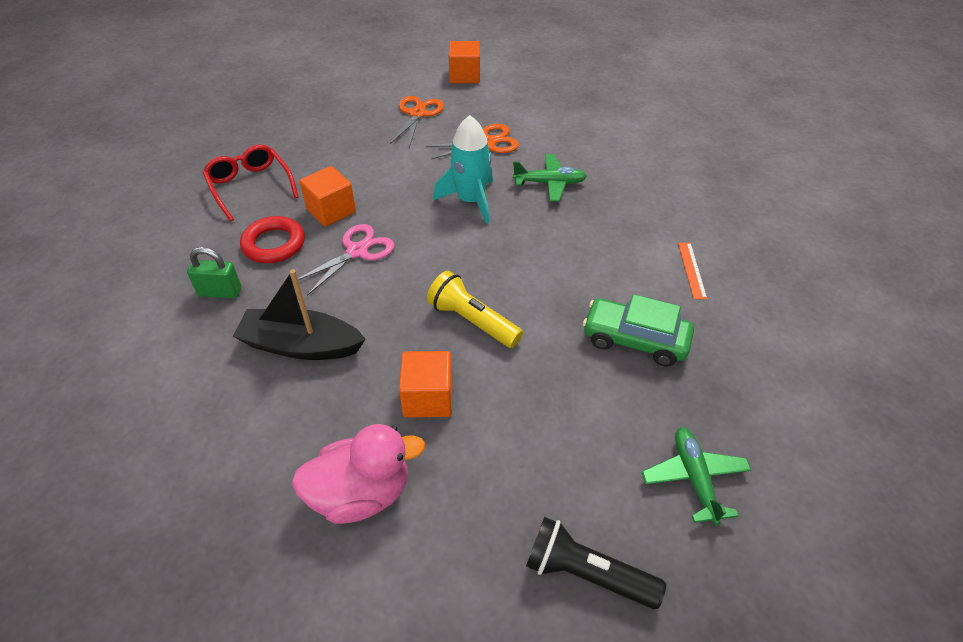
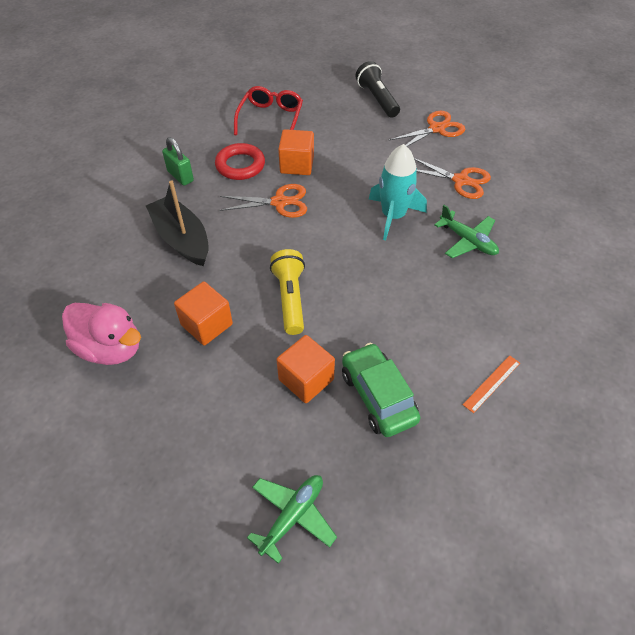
camera: 45 degrees right, 5 degrees up
pink scissors [292,224,395,296] -> orange scissors [219,184,307,218]
orange cube [449,41,480,84] -> orange cube moved to [277,335,335,403]
black flashlight [526,517,666,609] -> black flashlight moved to [355,61,400,118]

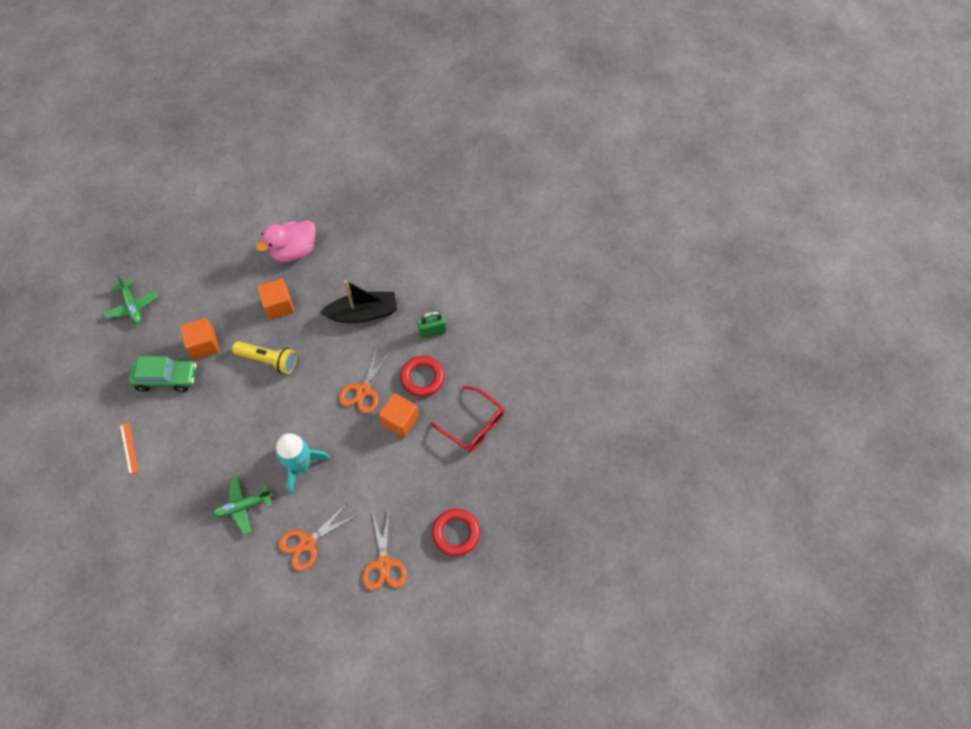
camera: 115 degrees right, 10 degrees up
black flashlight [355,61,400,118] -> red ring [432,509,480,556]

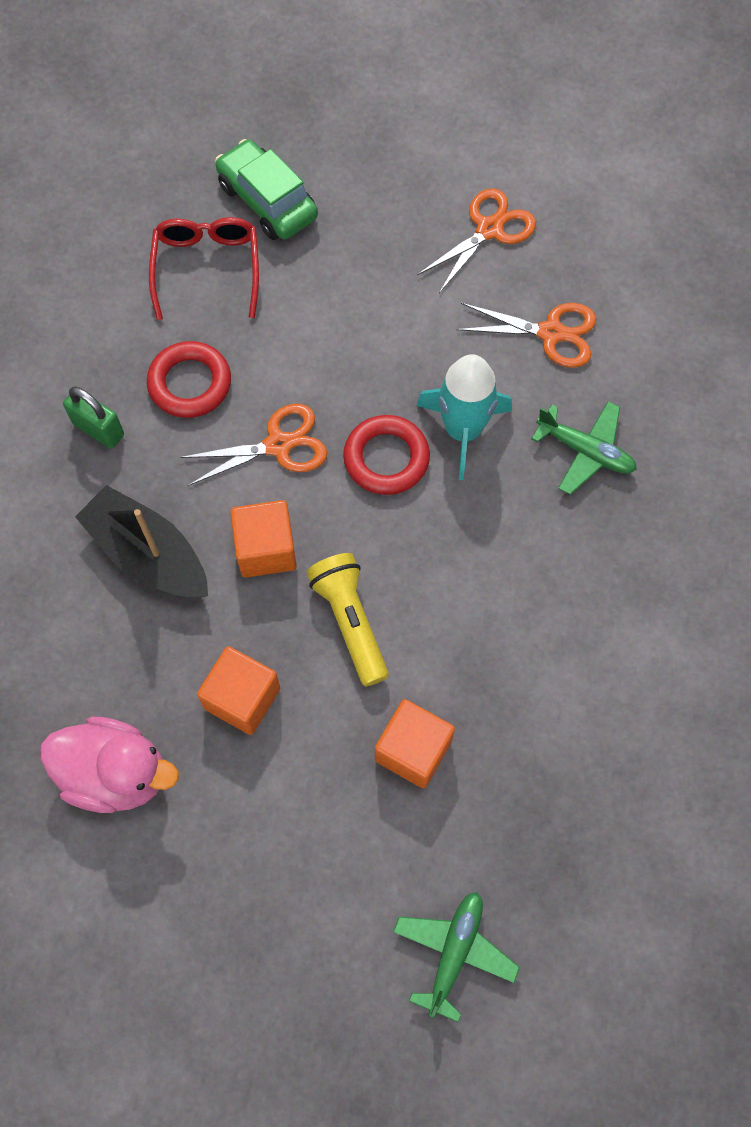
camera: 130 degrees left, 5 degrees up
orange ruler [120,422,139,475] -> none
green car [128,356,197,392] -> green car moved to [215,139,318,240]
orange cube [378,393,419,438] -> orange cube moved to [230,500,297,578]
red ring [432,509,480,556] -> red ring moved to [343,415,430,495]

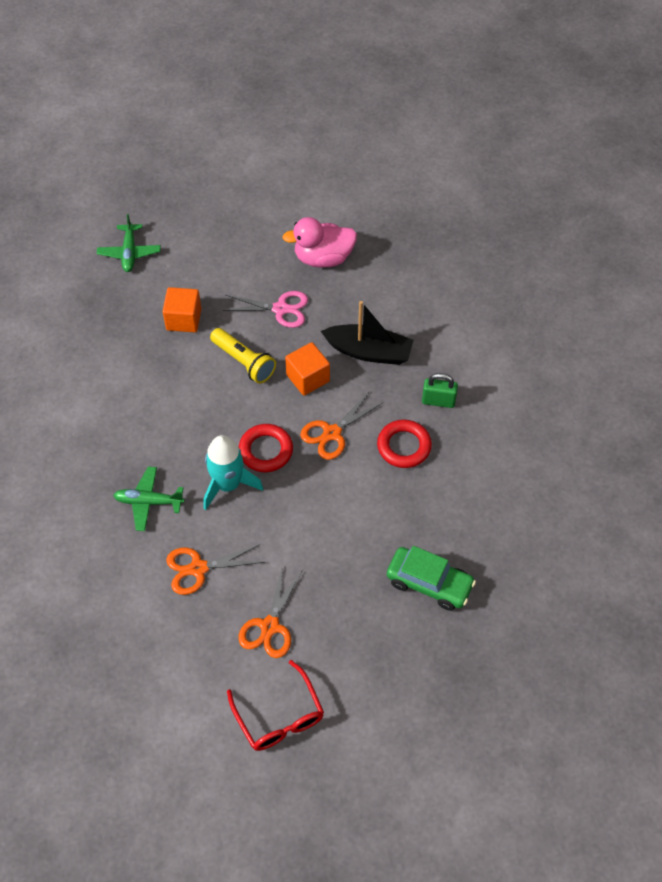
camera: 155 degrees right, 10 degrees down
red glasses [149,217,259,320] -> red glasses moved to [227,660,324,751]
orange cube [197,646,280,735] -> pink scissors [222,291,308,328]

